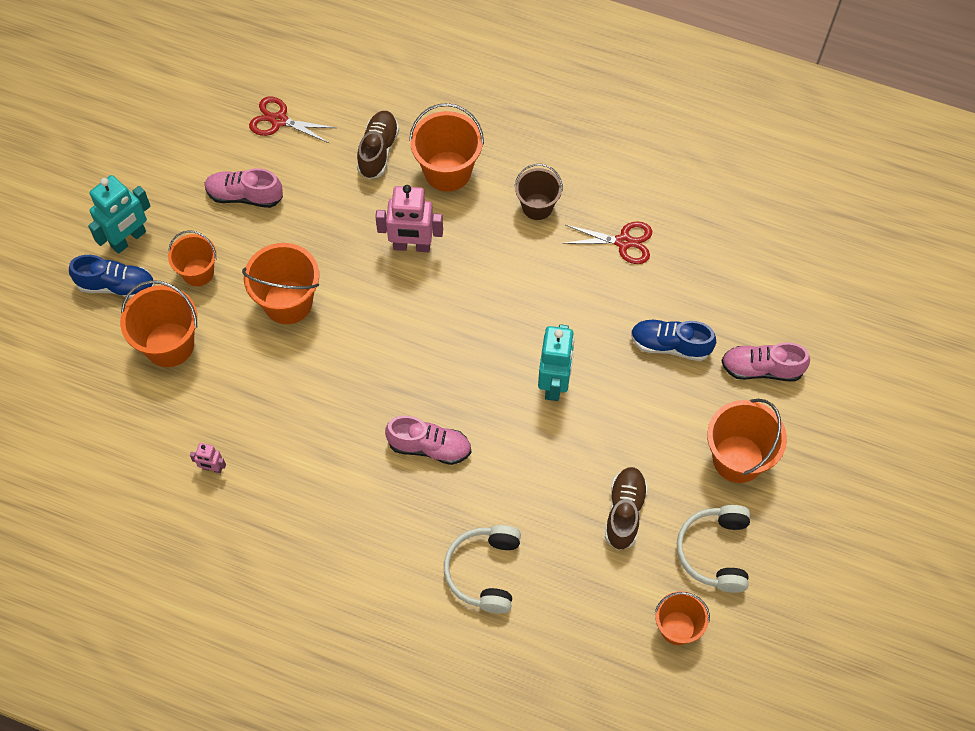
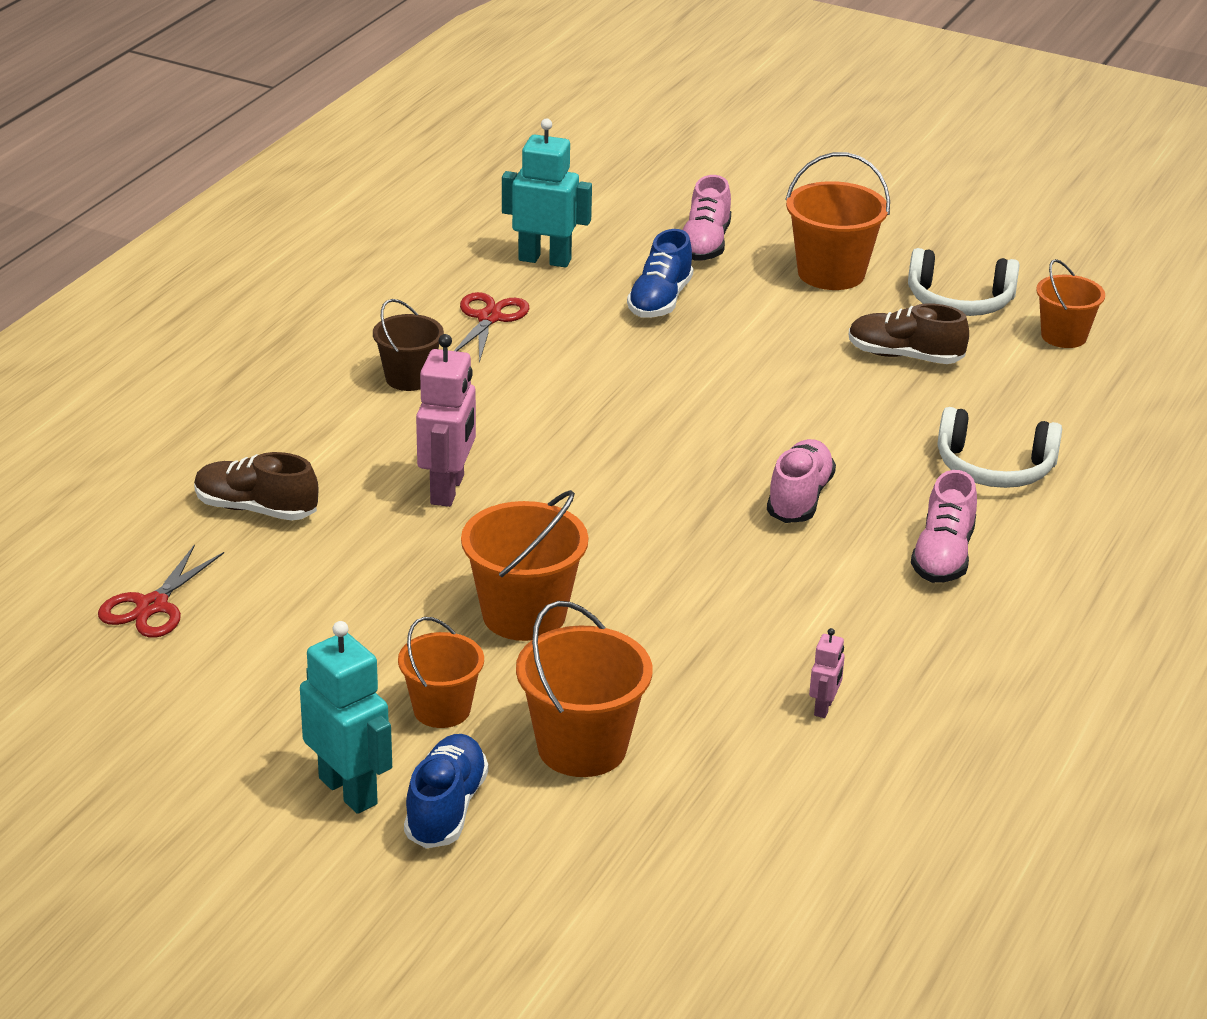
camera: 85 degrees left, 30 degrees down
pink shoe [205,168,283,208] -> pink shoe moved to [911,470,977,583]
orange bucket [409,103,484,192] -> none
turquoise robot [538,324,575,401] -> turquoise robot moved to [502,119,592,268]

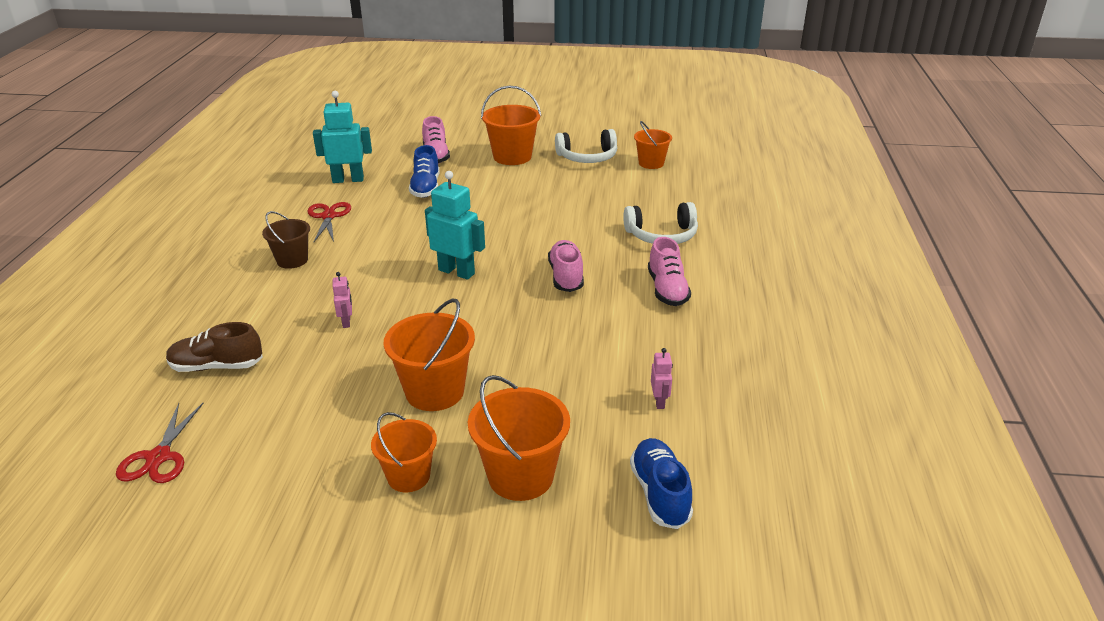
camera: 20 degrees left, 0 degrees up
turquoise robot [300,621,392,814] -> turquoise robot moved to [425,171,485,280]
blue shoe [404,734,488,849] -> blue shoe moved to [630,438,693,529]
pink robot [416,334,476,507] -> pink robot [332,272,352,328], size x0.49
brown shoe [848,303,969,364] -> none

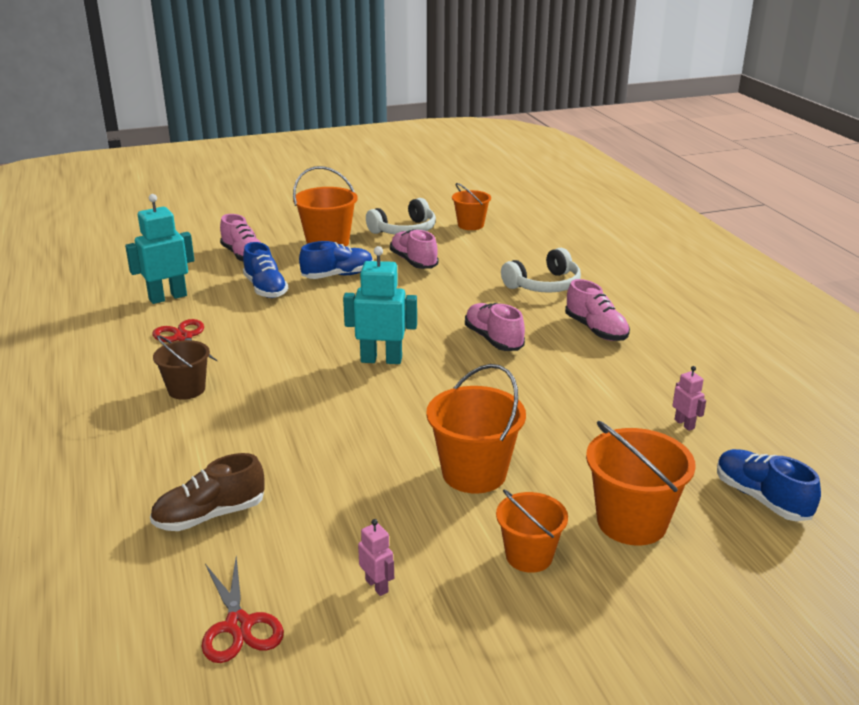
camera: 25 degrees left, 5 degrees down
pink robot [332,272,352,328] -> pink robot moved to [358,519,394,596]
none -> blue shoe [299,241,373,279]
none -> pink shoe [390,229,439,269]

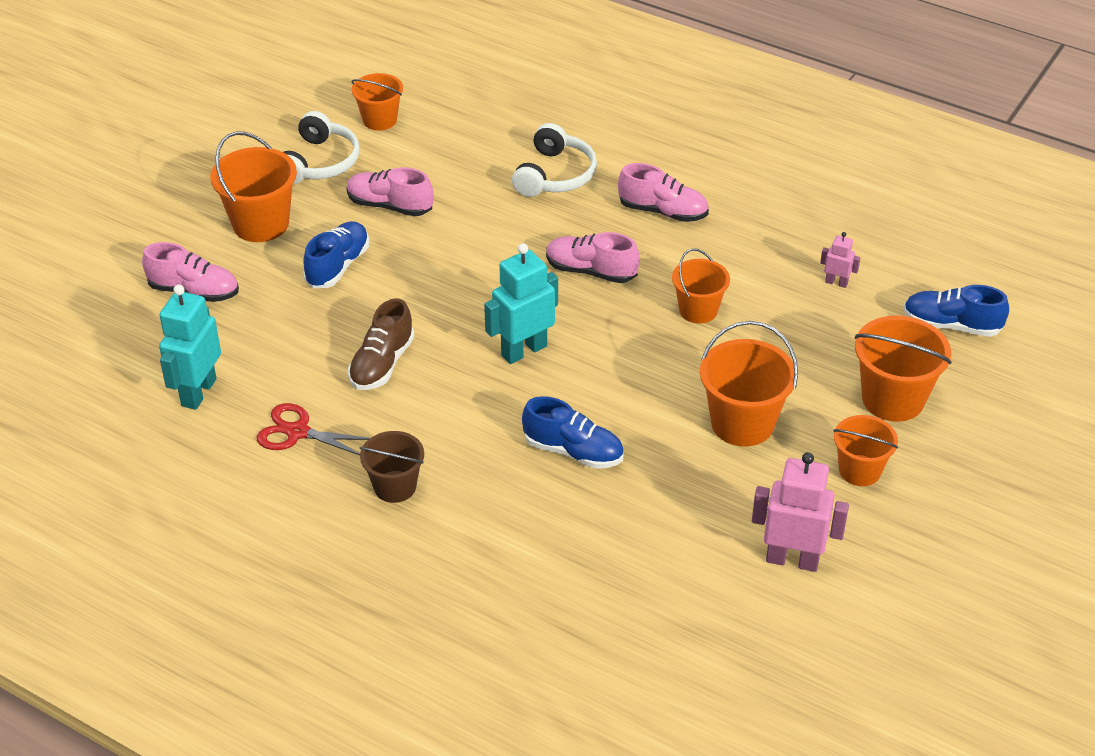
camera: 40 degrees left, 15 degrees up
brown shoe [150,453,265,531] -> brown shoe moved to [348,298,415,390]
red scissors [202,556,284,663] -> none
blue shoe [243,242,288,298] -> blue shoe moved to [522,396,624,469]
pink robot [358,519,394,596] -> pink robot [752,452,849,572], size x2.03
none -> orange bucket [672,248,730,324]

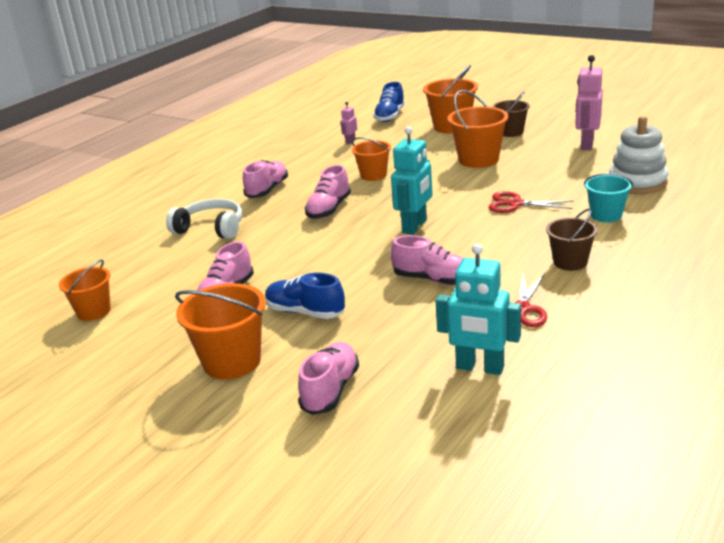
camera: 85 degrees left, 15 degrees down
white headphones [283,111,360,185] -> none
brown shoe [348,298,415,390] -> pink shoe [390,235,463,285]
turquoise robot [484,243,558,364] -> turquoise robot turned 120 degrees counterclockwise [391,126,433,235]
blue shoe [522,396,624,469] -> red scissors [489,191,574,213]
orange bucket [834,415,898,486] -> brown bucket [493,91,530,137]
none -> turquoise bucket [584,173,633,222]
none -> white stacking toy [609,116,669,194]

